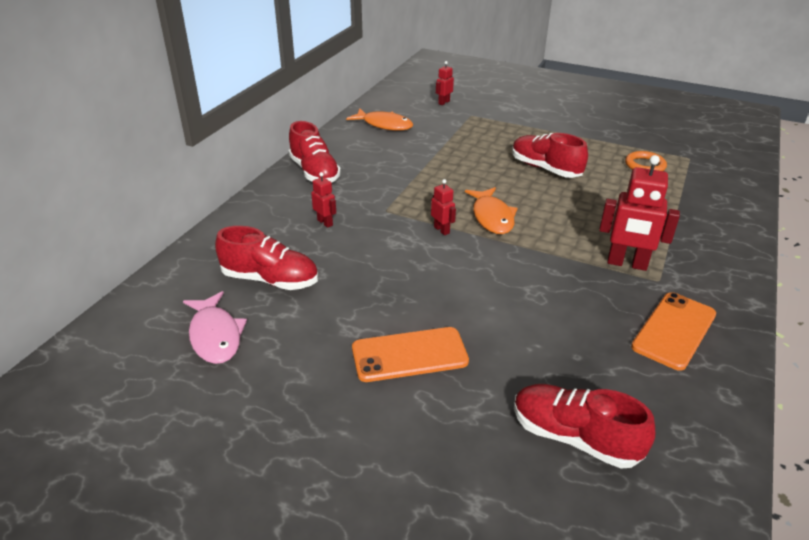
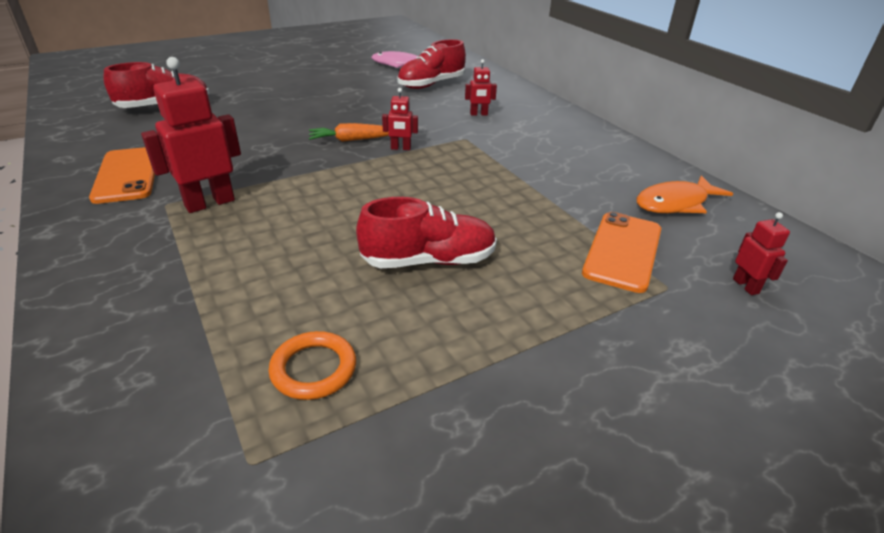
camera: 125 degrees right, 0 degrees up
red shoe [289,121,341,183] -> none
orange phone [352,327,469,382] -> orange phone moved to [582,212,661,293]
orange fish [465,187,517,234] -> none
none -> orange carrot [309,123,389,142]

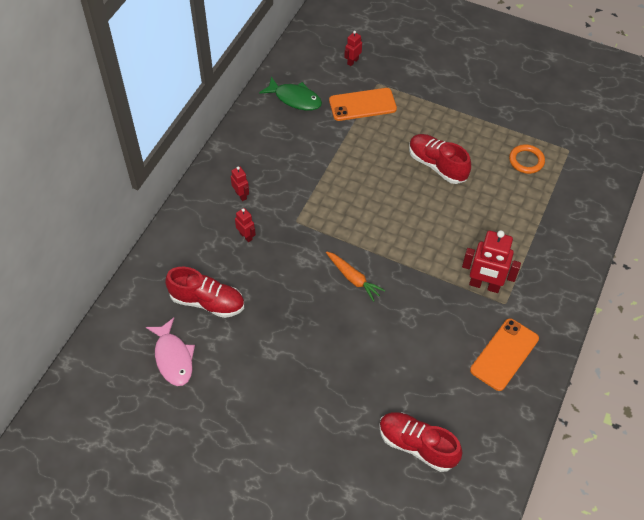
camera: 125 degrees left, 20 degrees up
red robot [382,88,418,150] -> red robot moved to [231,166,249,201]
orange fish [637,175,733,213] -> green fish [259,77,322,111]

